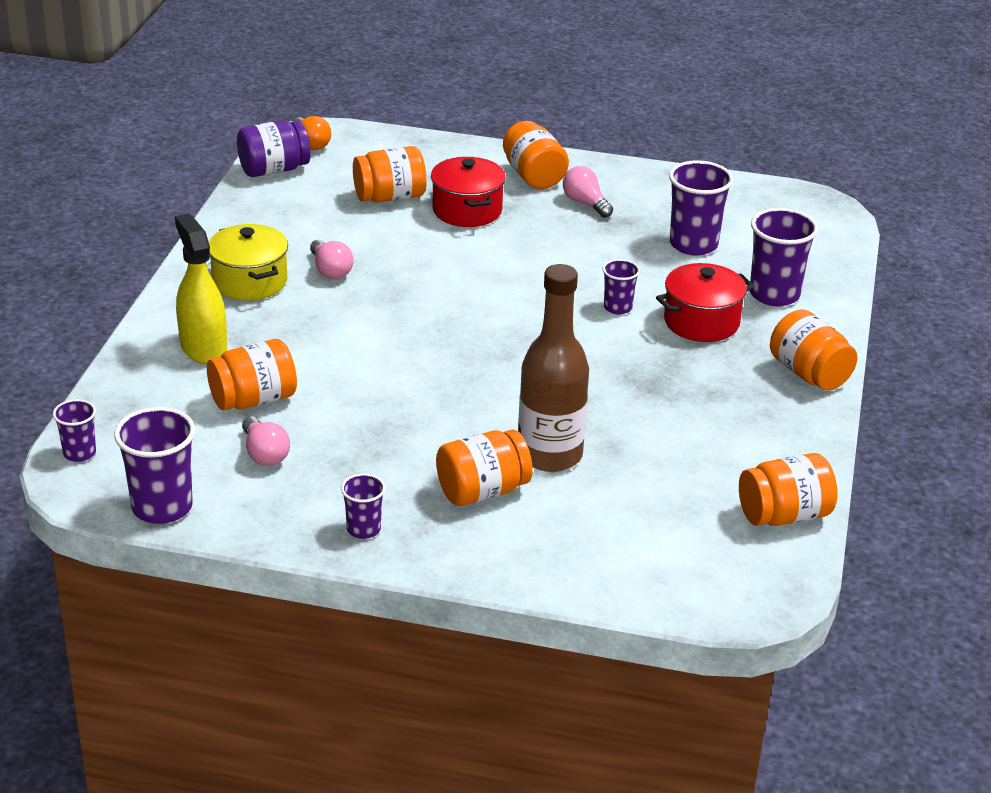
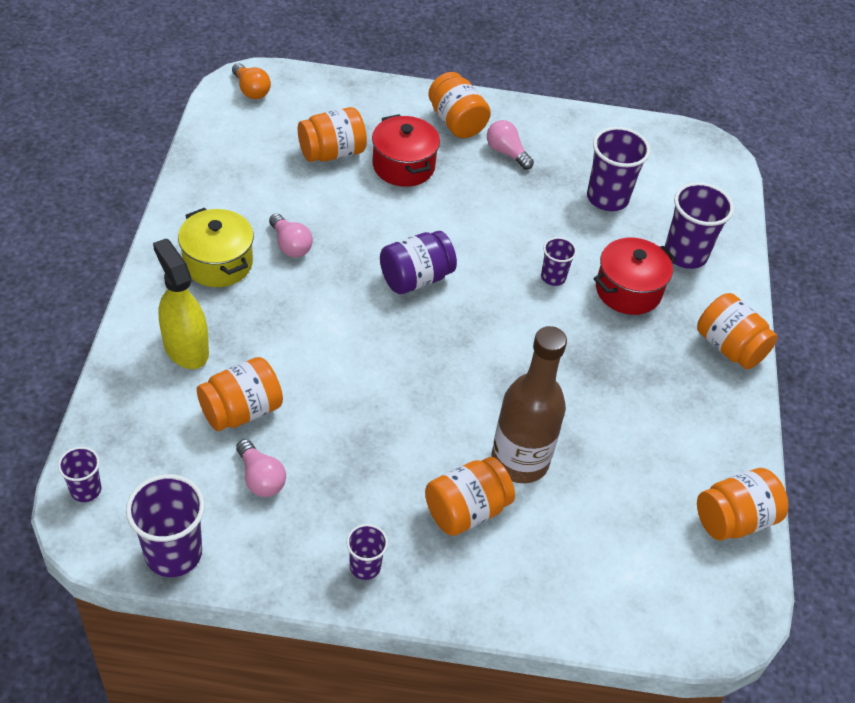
camera: 10 degrees left, 15 degrees up
purple jar [237,120,311,177] -> purple jar moved to [380,231,457,294]

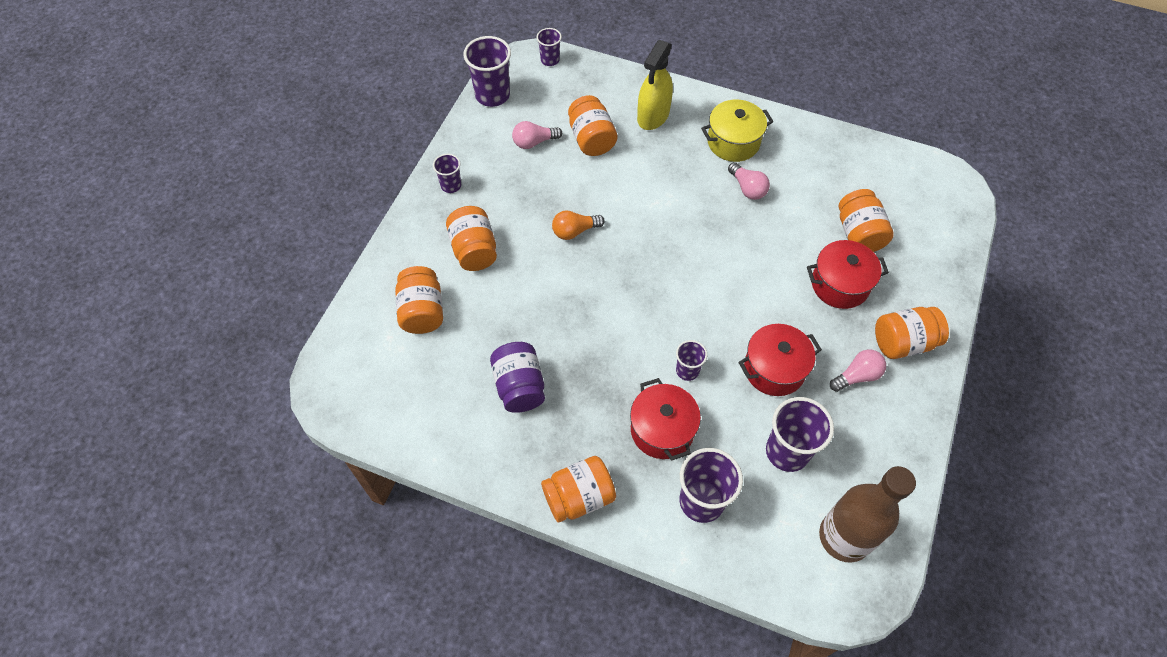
camera: 110 degrees right, 10 degrees up
yellow spray bottle [153,238,209,369] -> yellow spray bottle turned 135 degrees clockwise [637,40,673,130]
orange light bulb [232,63,271,99] -> orange light bulb moved to [552,210,605,240]
pink light bulb [269,213,313,258] -> pink light bulb turned 105 degrees counterclockwise [728,162,770,200]
purple jar [380,231,457,294] -> purple jar moved to [490,342,545,413]
brown bottle [491,326,567,483] -> brown bottle moved to [819,466,916,563]
orange jar [697,468,788,541] -> orange jar moved to [395,266,443,334]
none -> red pot [739,324,822,396]

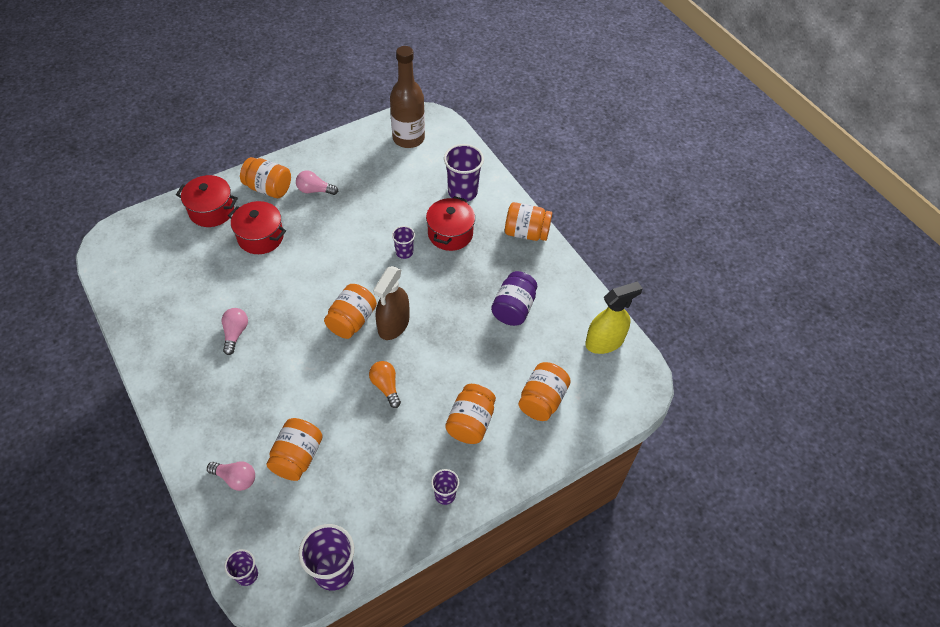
camera: 145 degrees left, 5 degrees down
pink light bulb [512,121,562,149] -> pink light bulb moved to [207,461,255,491]
orange light bulb [552,210,605,240] -> orange light bulb turned 135 degrees counterclockwise [369,361,401,408]
yellow spray bottle [637,40,673,130] -> yellow spray bottle moved to [585,281,643,354]
yellow pot [701,99,774,162] -> none
red pot [739,324,822,396] -> red pot moved to [176,175,238,227]
purple cup [766,397,834,472] -> none
orange jar [839,189,894,252] -> orange jar moved to [324,284,377,339]
none -> brown spray bottle [373,266,409,340]

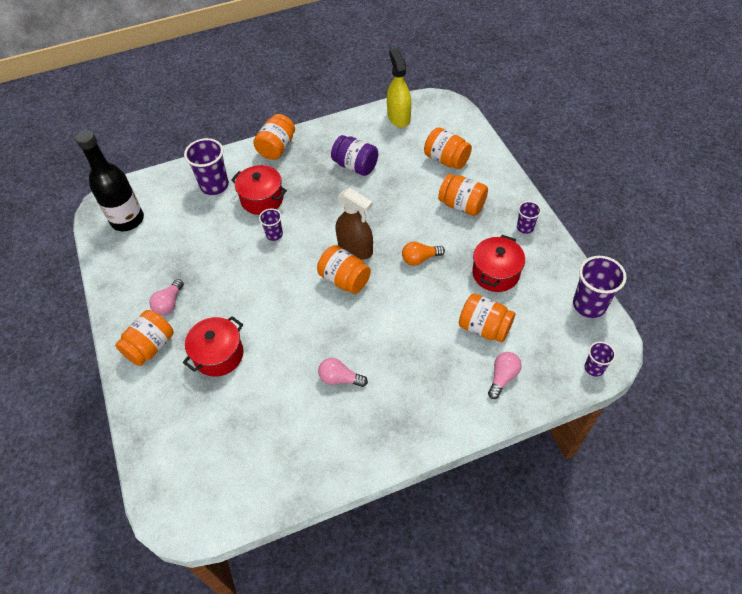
camera: 75 degrees left, 0 degrees up
red pot [176,175,238,227] -> red pot moved to [472,235,525,292]
brown bottle [390,46,425,148] -> black bottle [75,130,144,231]

